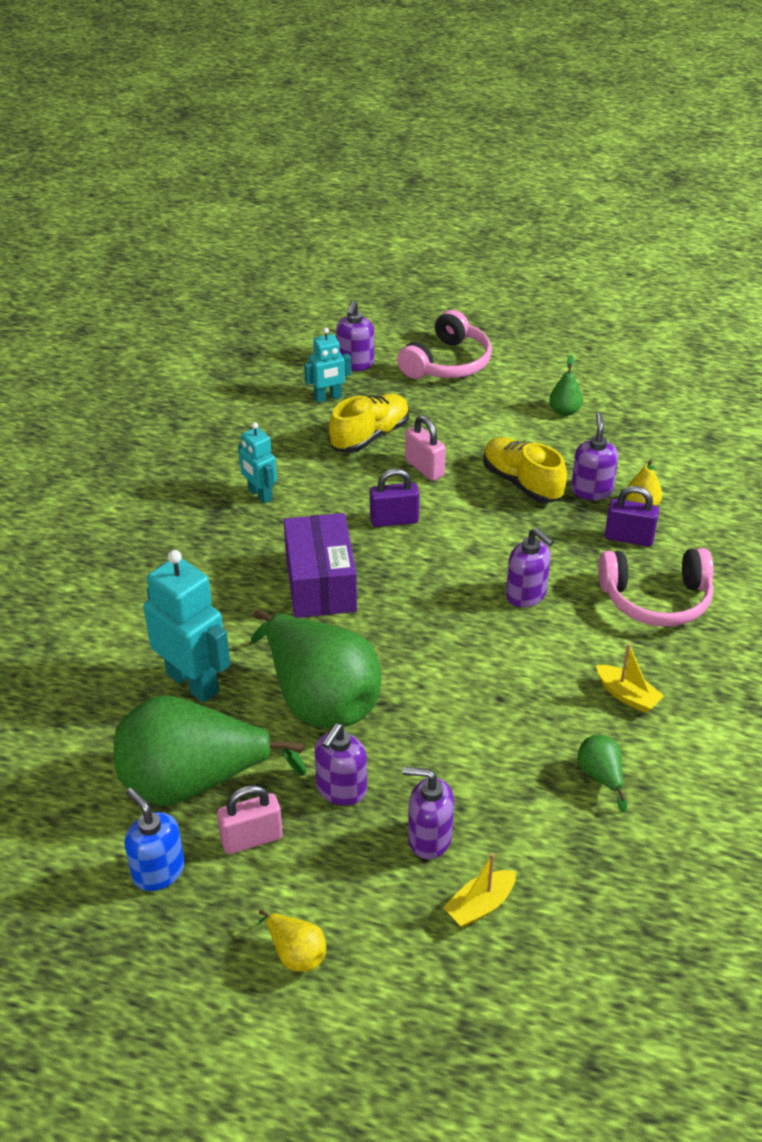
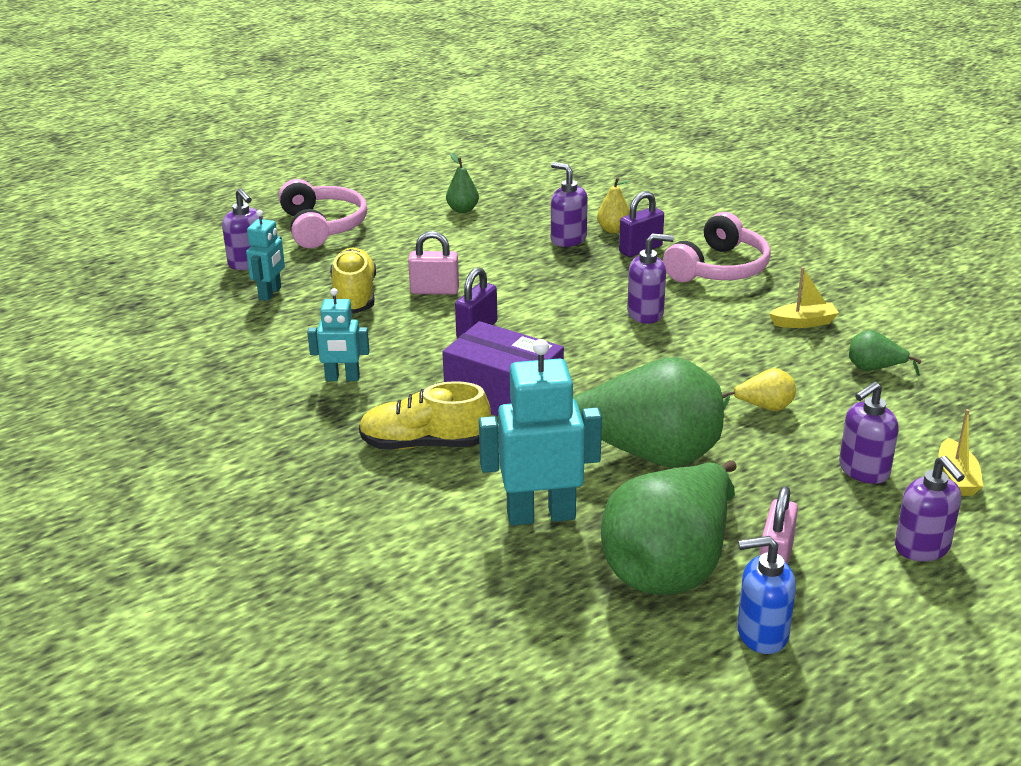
camera: 50 degrees left, 10 degrees down
yellow pear [258,909,326,972] -> yellow pear moved to [722,368,796,411]
purple soap dispenser [315,723,367,805] -> purple soap dispenser moved to [895,456,965,561]
yellow shoe [483,437,567,503] -> yellow shoe moved to [359,381,491,449]

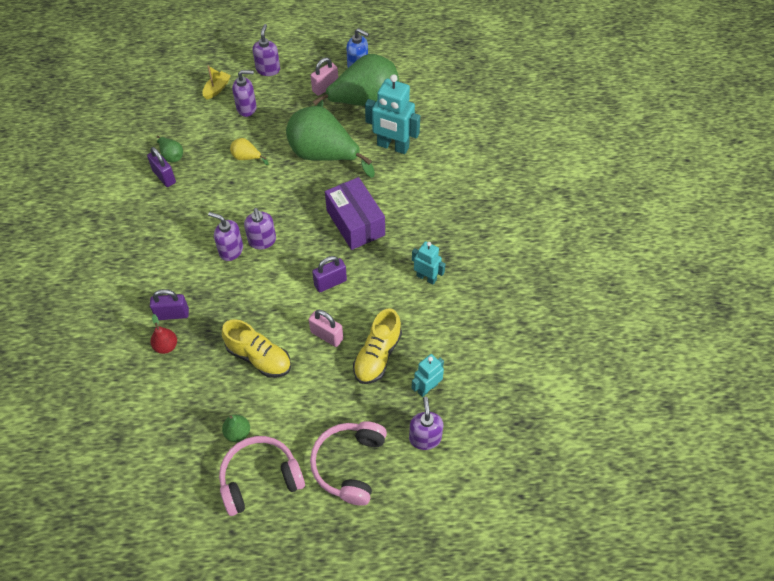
camera: 150 degrees left, 25 degrees up
yellow shoe [359,381,491,449] -> yellow shoe moved to [222,319,291,378]
purple soap dispenser [551,162,588,247] -> purple soap dispenser moved to [244,208,276,249]
yellow pear [597,177,630,233] -> red pear [151,314,177,354]
pink headphones [663,212,771,282] -> pink headphones moved to [219,436,305,516]
yellow boat [769,267,839,328] -> none
none -> purple padlock [147,147,176,187]

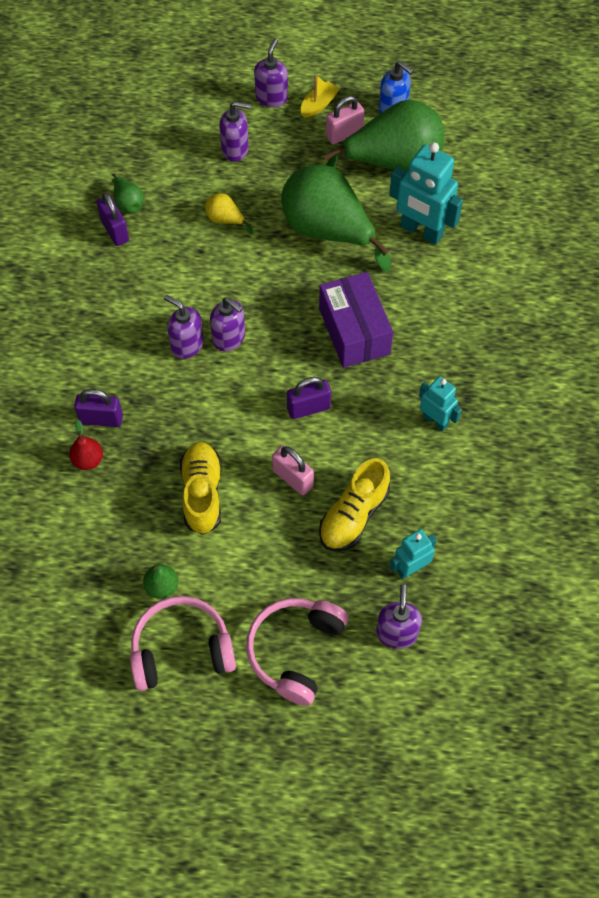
camera: 10 degrees right, 5 degrees up
yellow boat [202,65,231,99] -> yellow boat moved to [301,74,340,118]
yellow shoe [222,319,291,378] -> yellow shoe turned 135 degrees counterclockwise [180,442,222,535]
purple soap dispenser [244,208,276,249] -> purple soap dispenser turned 45 degrees counterclockwise [210,297,245,351]

